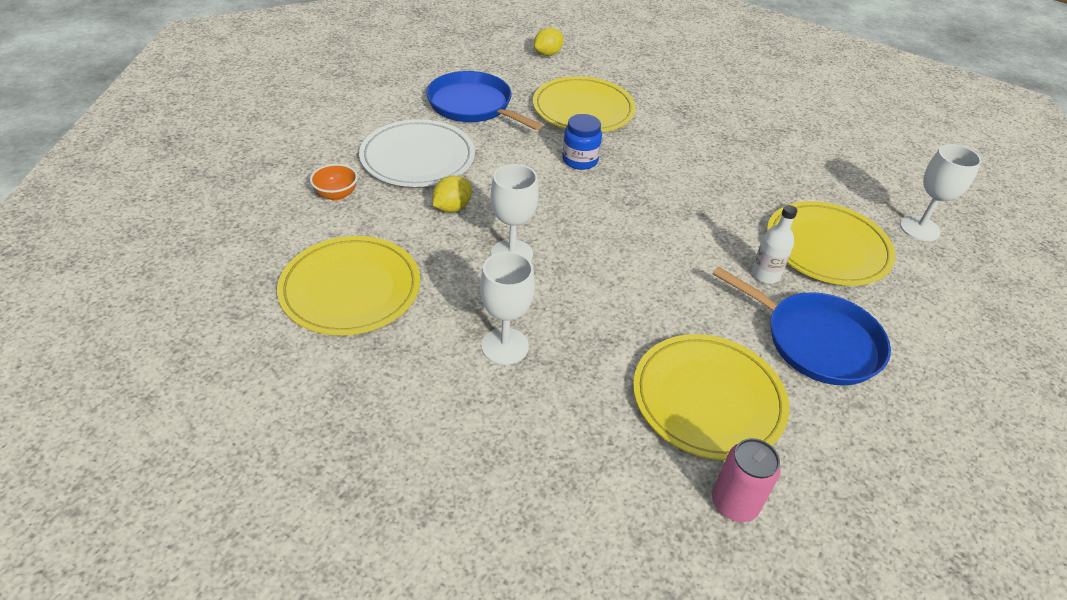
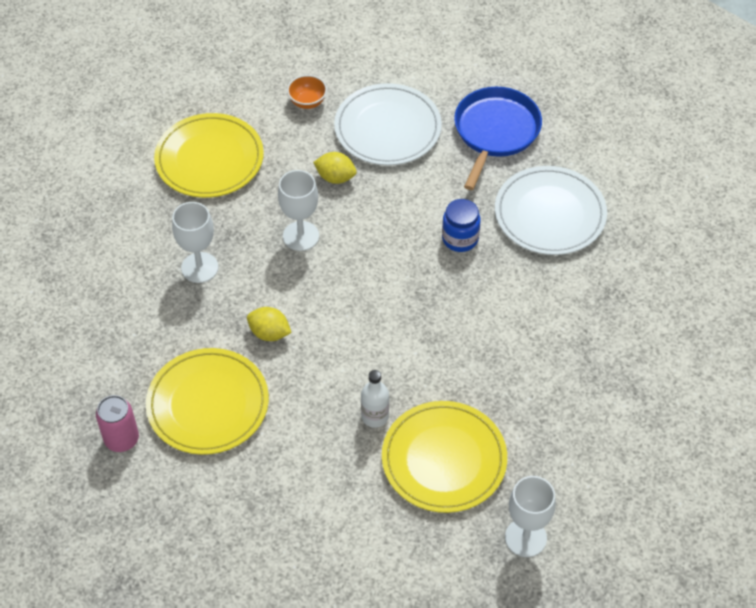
camera: 70 degrees right, 10 degrees up
yellow plate [533,76,636,132] -> white plate [495,166,607,255]
yellow lemon [534,27,564,56] -> yellow lemon moved to [247,307,292,341]
blue pan [713,266,891,386] -> none

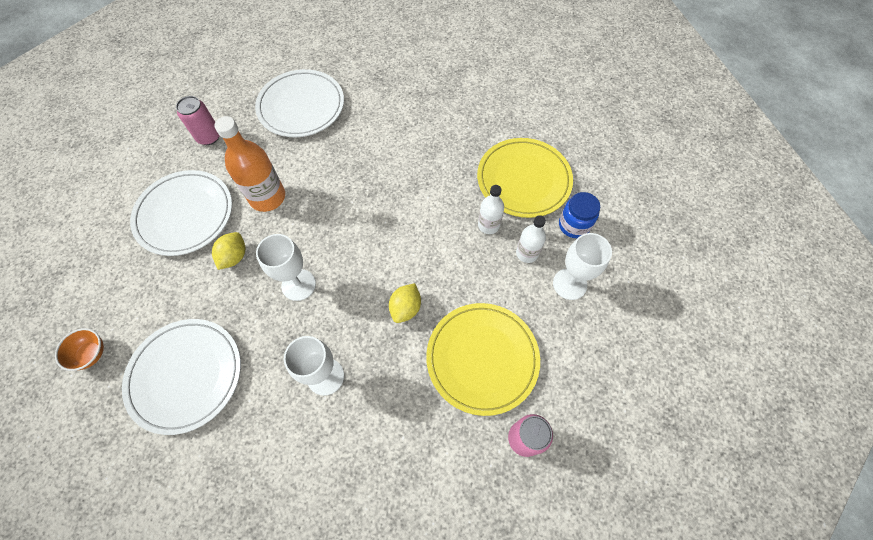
camera: 90 degrees left, 10 degrees up
yellow plate [154,113,264,198] -> white plate [122,319,241,435]
orange bowl [287,75,327,109] -> orange bowl moved to [55,328,104,371]
blue jar [442,199,480,252] -> blue jar moved to [559,192,600,238]
blue pan [454,87,542,190] -> pink can [176,96,220,145]
white goblet [505,476,556,557] -> white goblet moved to [553,233,612,300]
none -> orange bottle [215,116,285,212]
none -> white bottle [516,215,546,263]

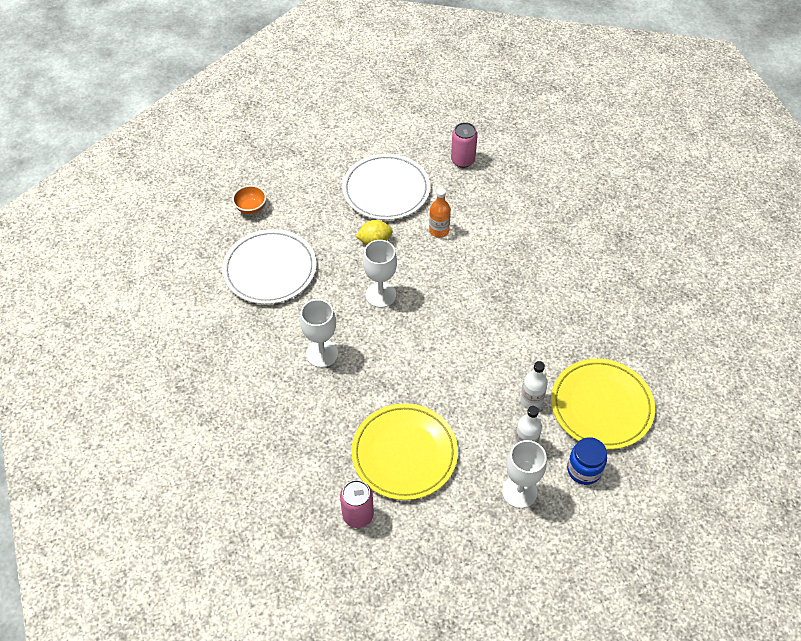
camera: 60 degrees right, 10 degrees down
orange bottle [215,116,285,212] -> orange bottle [429,188,451,238], size x0.58
white plate [255,69,344,137] -> none
yellow lemon [389,283,421,323] -> none

